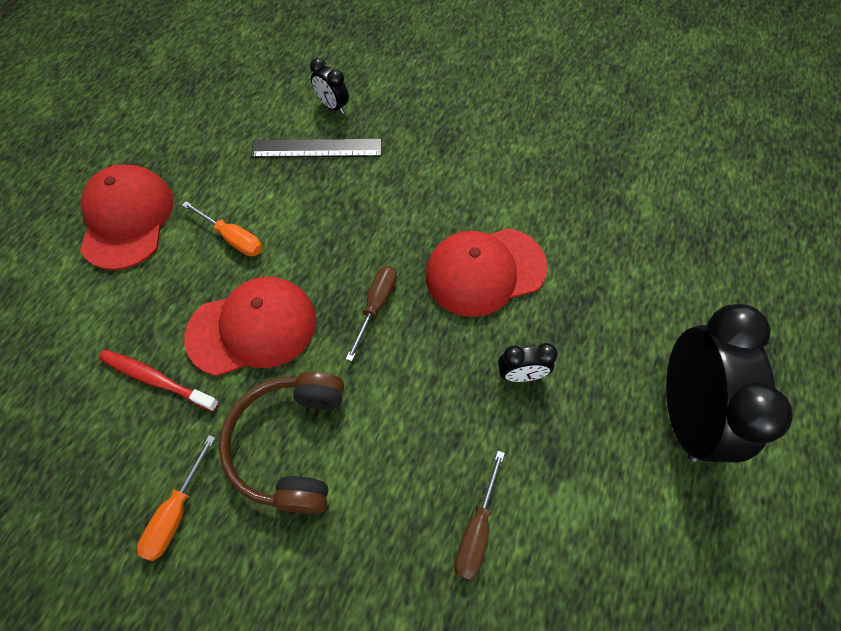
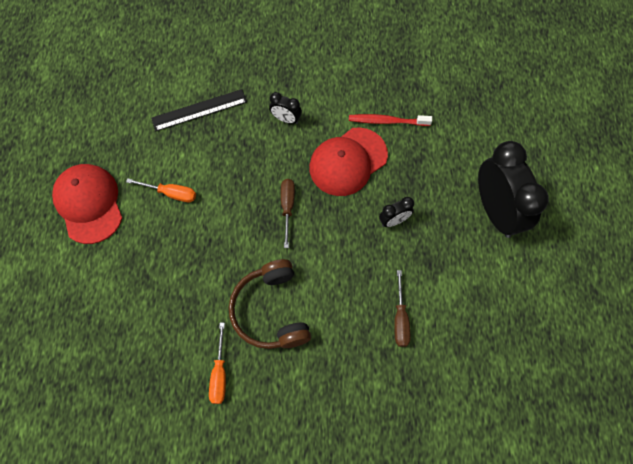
camera: 20 degrees left, 5 degrees up
red toothbrush [99,350,219,412] -> red toothbrush moved to [349,114,432,126]
red cap [184,277,316,376] -> none
black clock [310,58,349,114] -> black clock moved to [269,92,302,124]

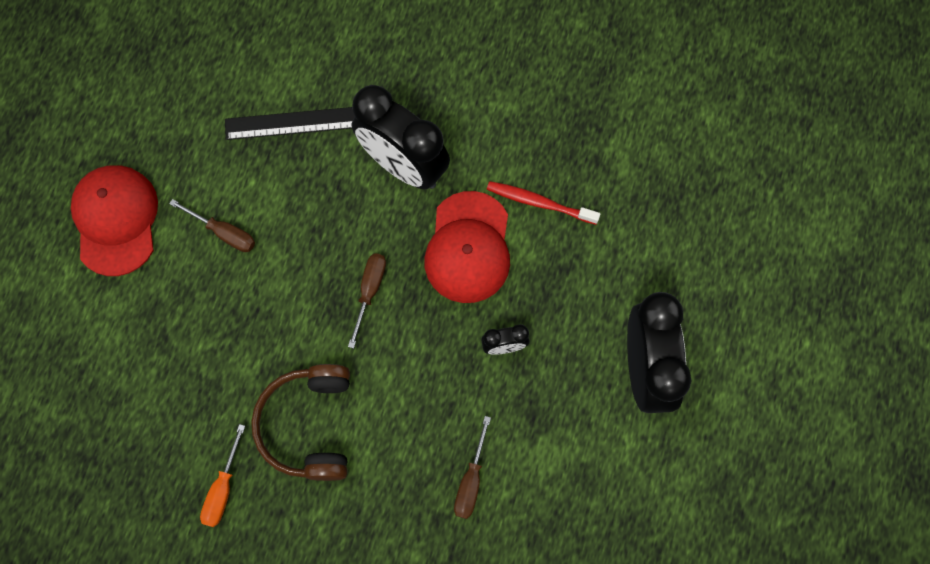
camera: 15 degrees right, 5 degrees up
orange screwdriver [126,178,196,202] -> brown screwdriver [169,199,255,252]
black clock [269,92,302,124] -> black clock [351,85,450,189], size x2.25
red cap [309,127,388,196] -> red cap turned 60 degrees counterclockwise [424,191,510,303]

